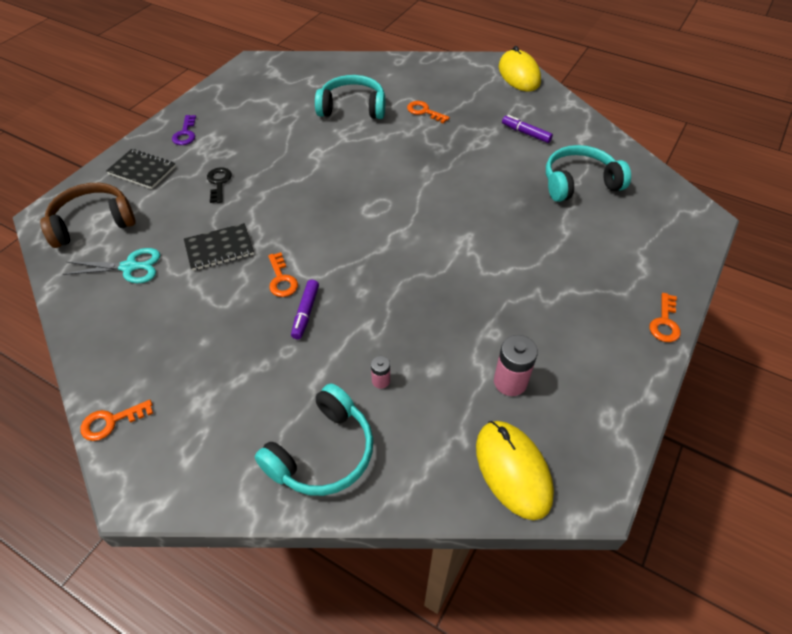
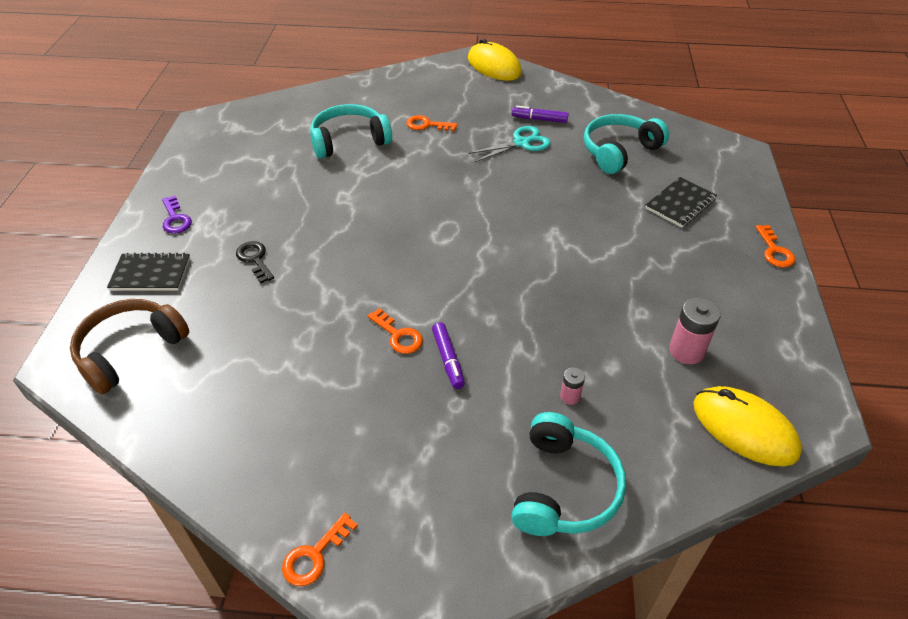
camera: 25 degrees left, 5 degrees down
turquoise scissors [63,248,160,283] -> turquoise scissors moved to [468,126,551,162]
black notebook [184,223,254,271] -> black notebook moved to [645,177,717,228]

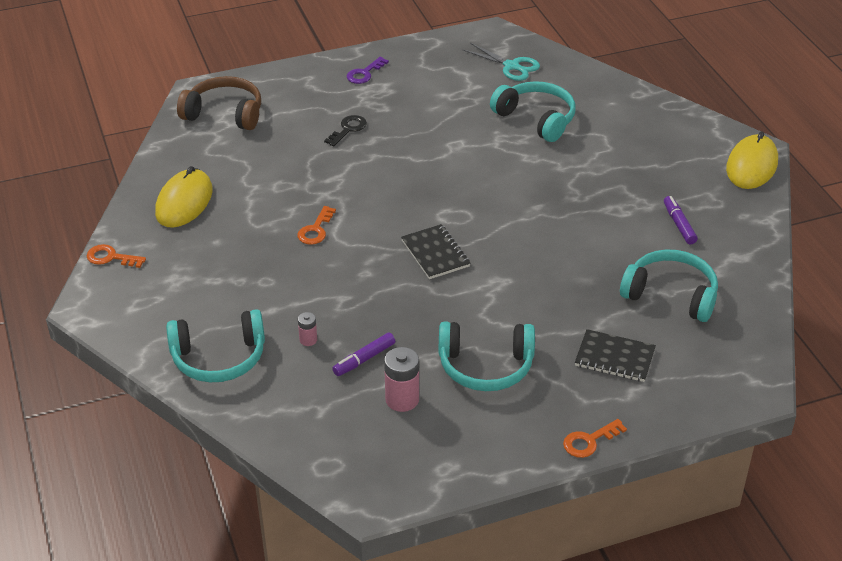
camera: 65 degrees right, 5 degrees down
black notebook [107,253,190,291] -> black notebook moved to [401,224,470,279]
orange key [407,115,457,131] -> none
purple marker [432,322,465,389] -> purple marker moved to [332,332,395,376]
turquoise scissors [468,126,551,162] -> turquoise scissors moved to [462,43,540,81]
yellow mouse [693,386,802,466] -> yellow mouse moved to [155,166,213,228]
none -> turquoise headphones [439,322,535,391]

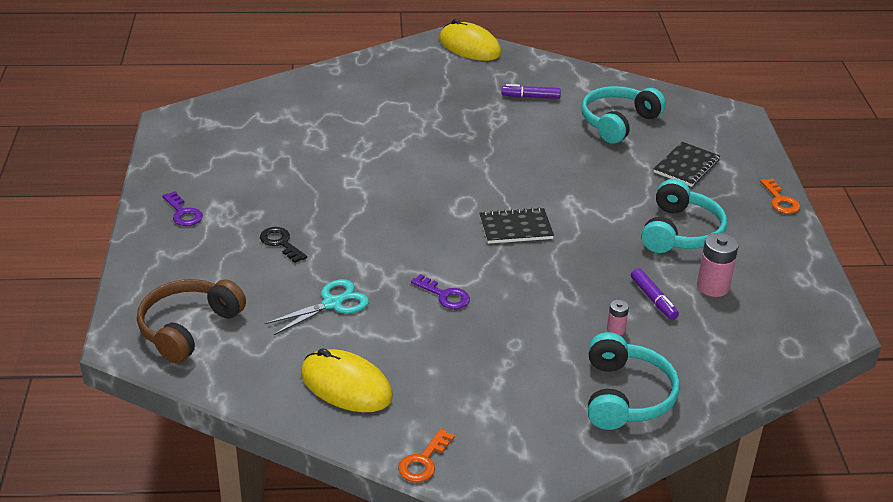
camera: 75 degrees left, 5 degrees down
orange key [298,206,336,245] -> purple key [411,274,470,309]
turquoise scissors [462,43,540,81] -> turquoise scissors moved to [264,279,369,335]
turquoise headphones [490,81,576,142] -> none

